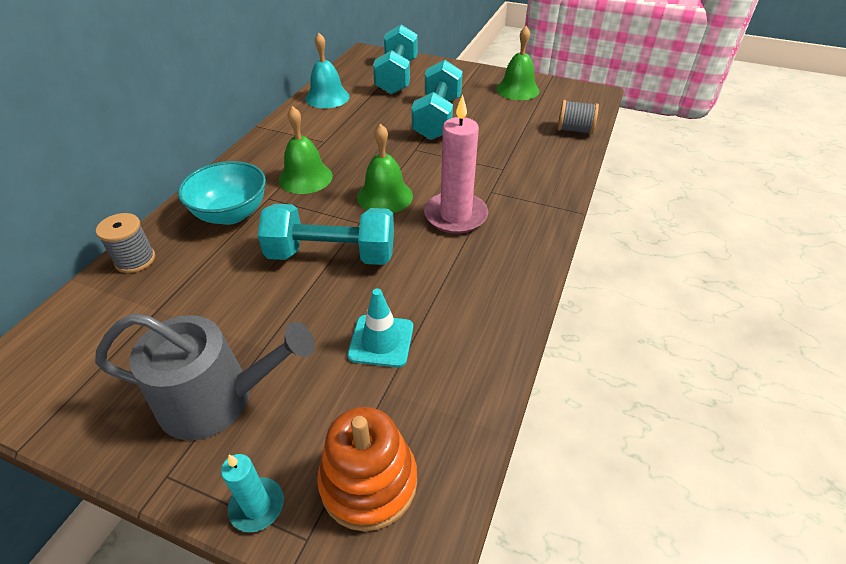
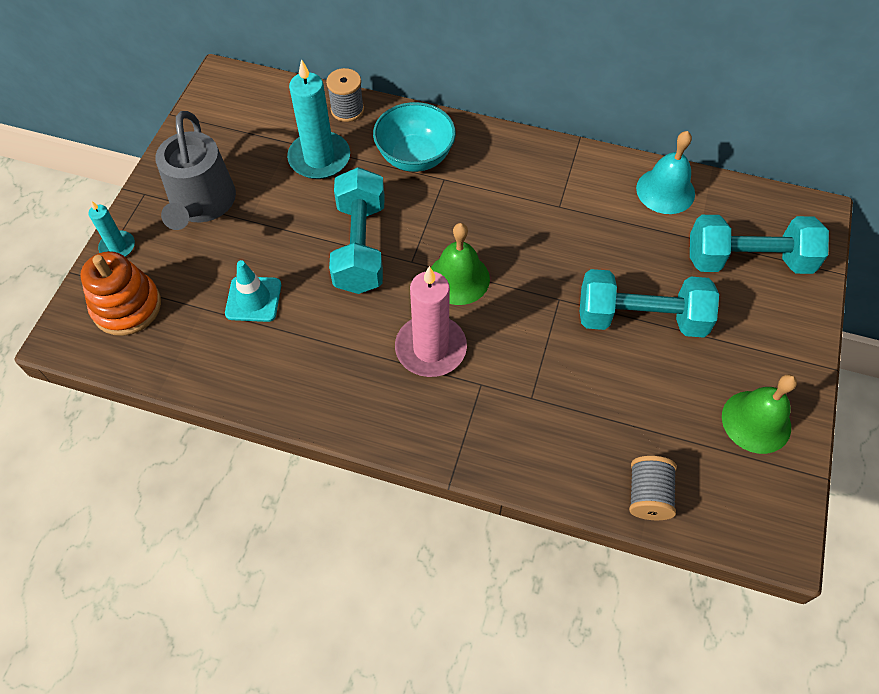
camera: 85 degrees right, 15 degrees up
green bell [279,106,333,194] -> none
none -> turquoise candle [287,59,350,179]

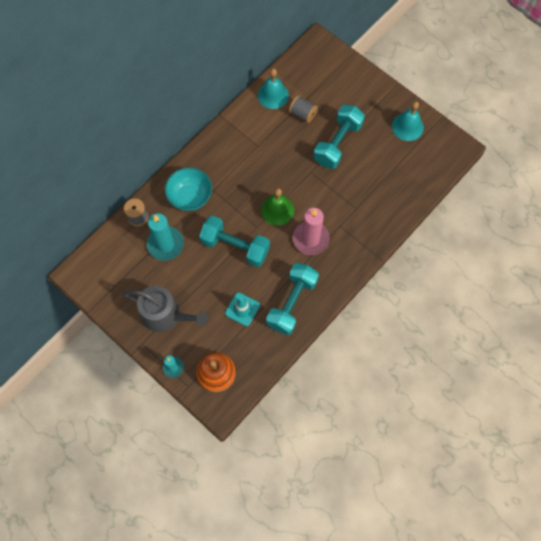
camera: 65 degrees left, 10 degrees up
grey spool [629,456,677,520] -> grey spool moved to [289,95,318,123]
turquoise dumbbell [690,215,829,274] -> turquoise dumbbell moved to [266,263,319,335]
green bell [722,374,797,454] -> turquoise bell [392,101,424,141]

